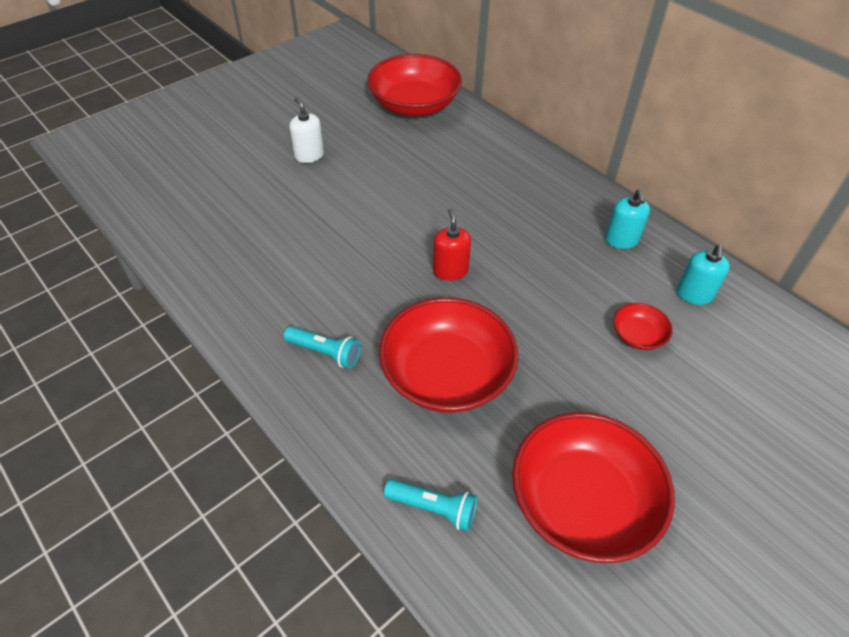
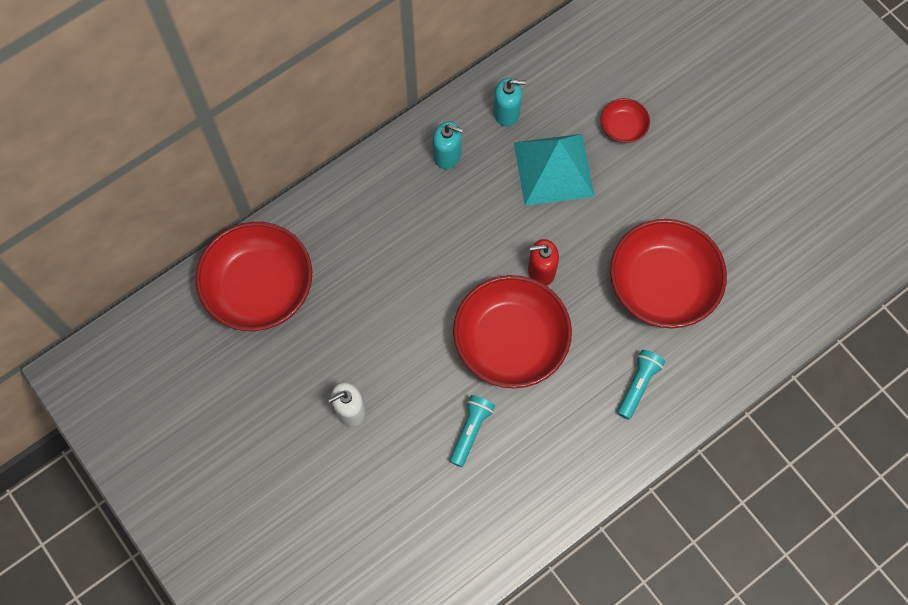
camera: 85 degrees left, 20 degrees up
turquoise flashlight [384,479,477,531] -> turquoise flashlight moved to [450,395,495,467]
red bowl [512,412,675,563] -> red bowl moved to [453,275,572,389]
turquoise soap dispenser [677,244,730,305] -> turquoise soap dispenser moved to [433,121,463,169]
none -> turquoise pyramid [514,134,595,206]

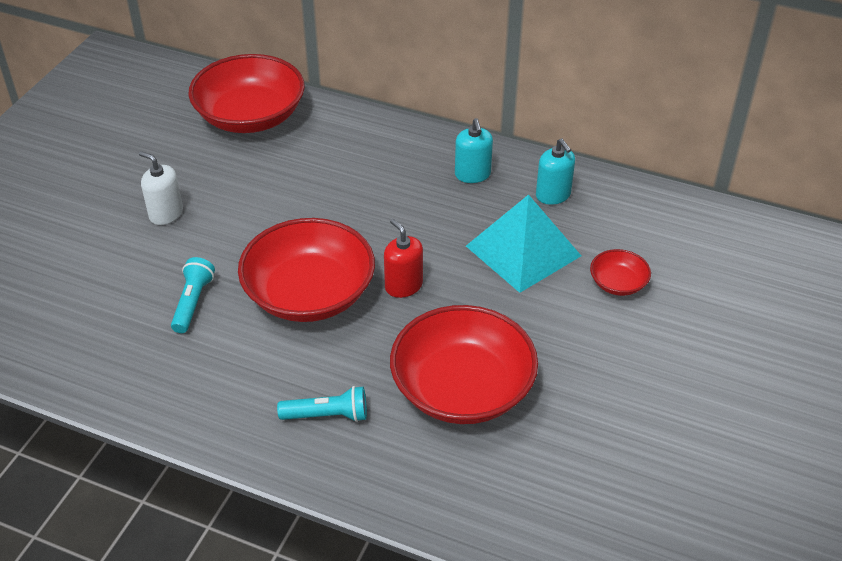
camera: 60 degrees right, 25 degrees down
turquoise flashlight [450,395,495,467] -> turquoise flashlight turned 75 degrees counterclockwise [171,257,215,333]

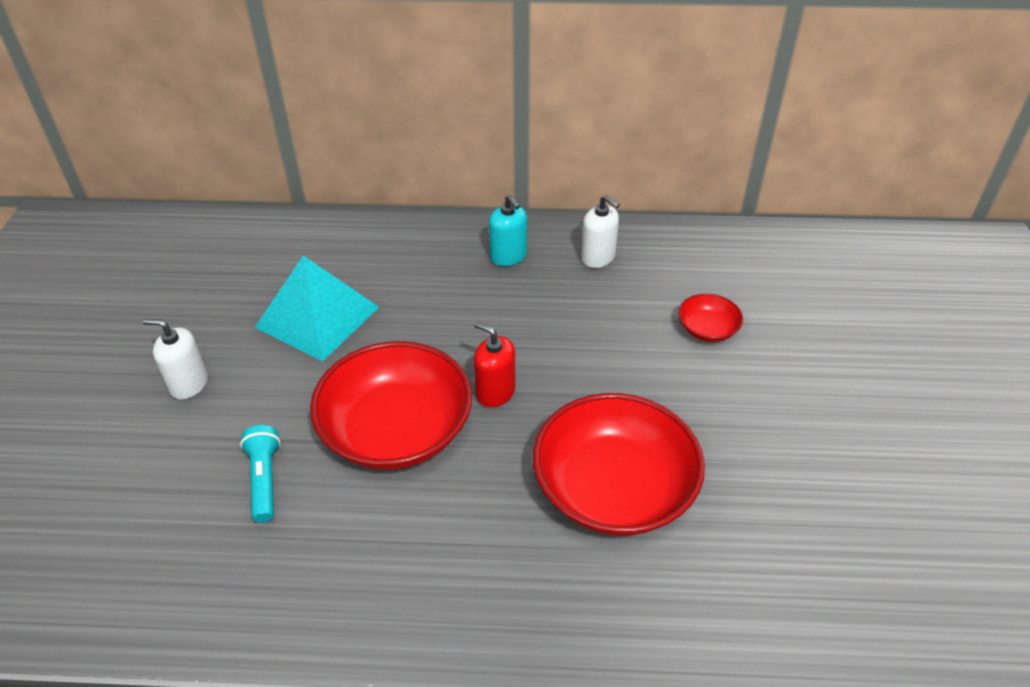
camera: 20 degrees left, 0 degrees up
red bowl [189,54,305,133] -> none
turquoise flashlight [277,386,367,422] -> none
turquoise pyramid [466,194,581,293] -> turquoise pyramid moved to [254,256,379,361]
turquoise soap dispenser [536,139,575,205] -> white soap dispenser [581,195,620,268]

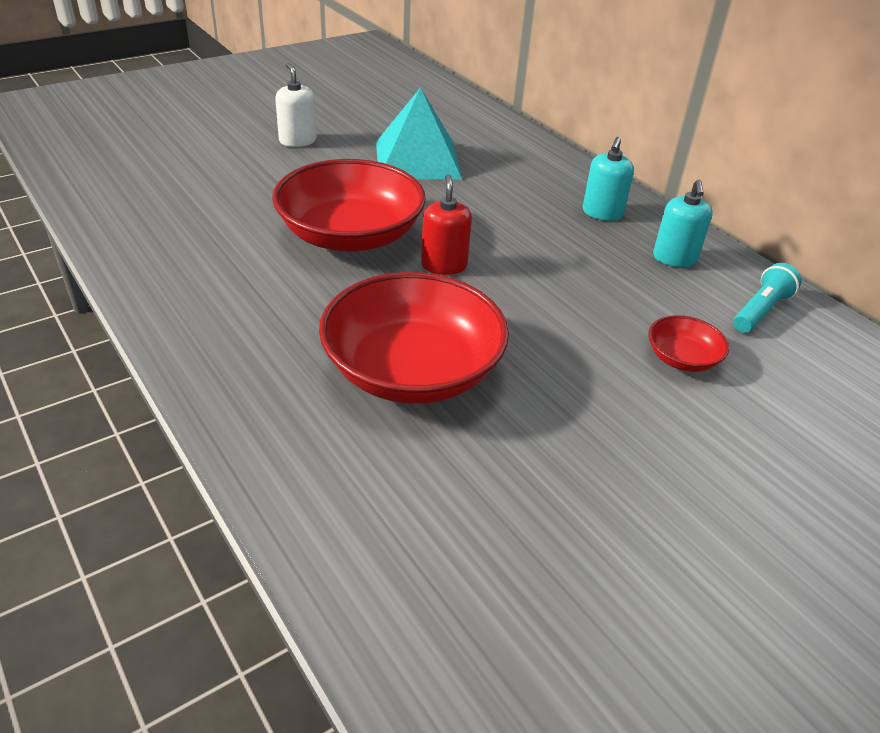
camera: 50 degrees right, 5 degrees down
turquoise flashlight [240,425,281,523] -> turquoise flashlight moved to [733,263,802,333]
white soap dispenser [581,195,620,268] -> turquoise soap dispenser [653,180,713,267]

